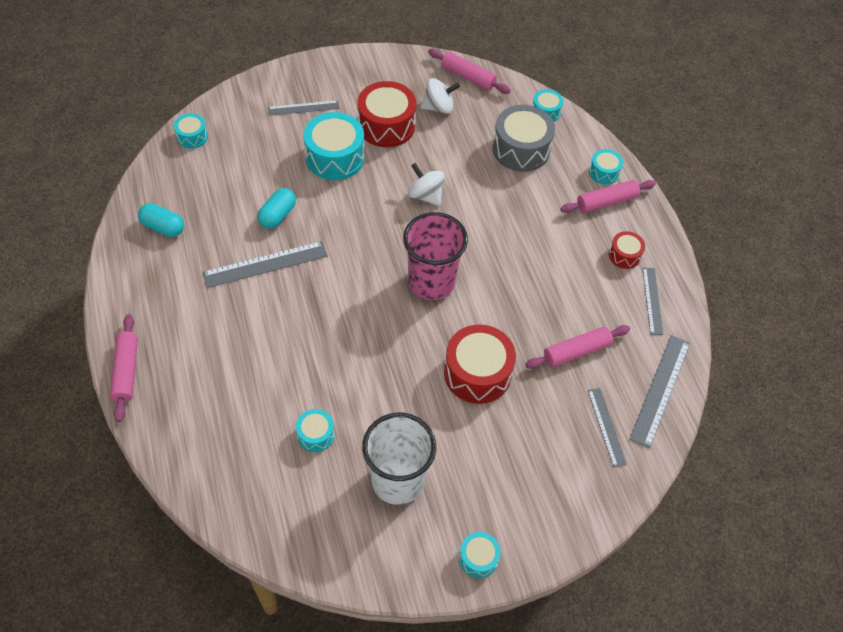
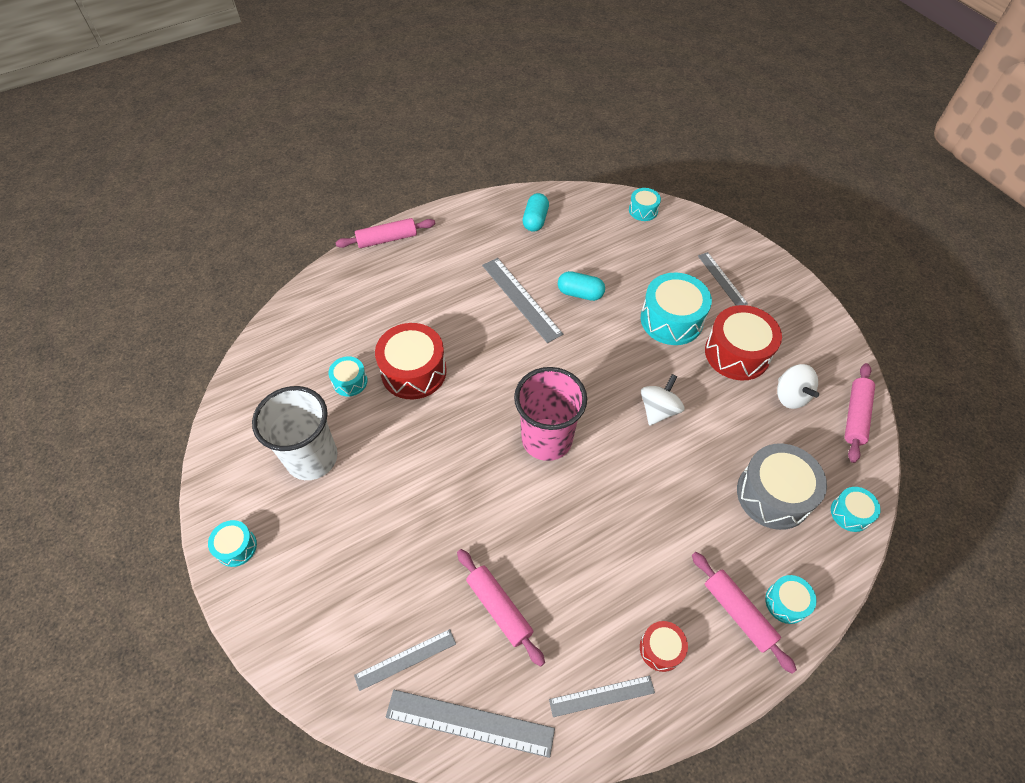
camera: 80 degrees right, 0 degrees up
red drum [444,325,516,404] -> red drum moved to [375,323,447,399]

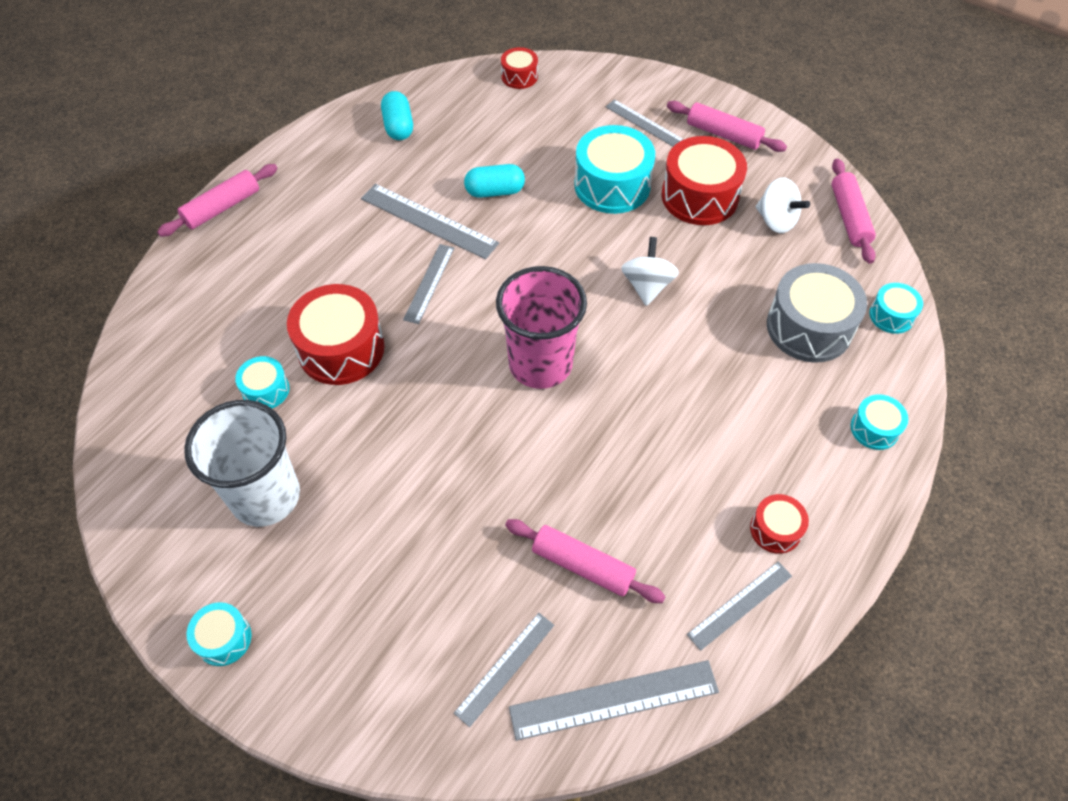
camera: 25 degrees left, 0 degrees up
turquoise drum [629,188,661,221] -> red drum [501,47,538,89]
pink rolling pin [692,552,797,674] -> pink rolling pin moved to [667,101,787,152]
none -> grey ruler [403,244,454,324]

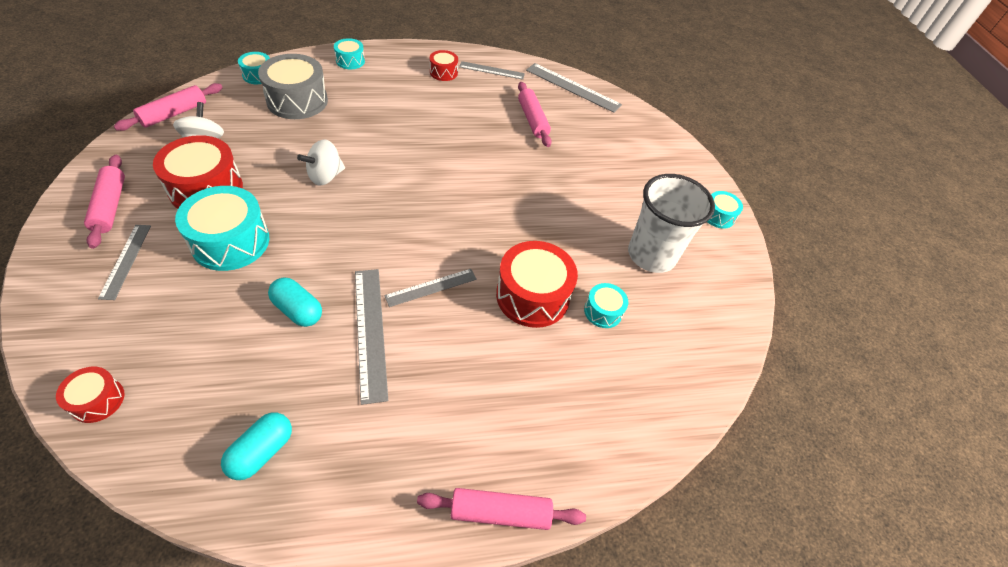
camera: 140 degrees left, 5 degrees down
grey ruler [454,613,554,727] -> none
pink cup [496,266,587,389] -> none

